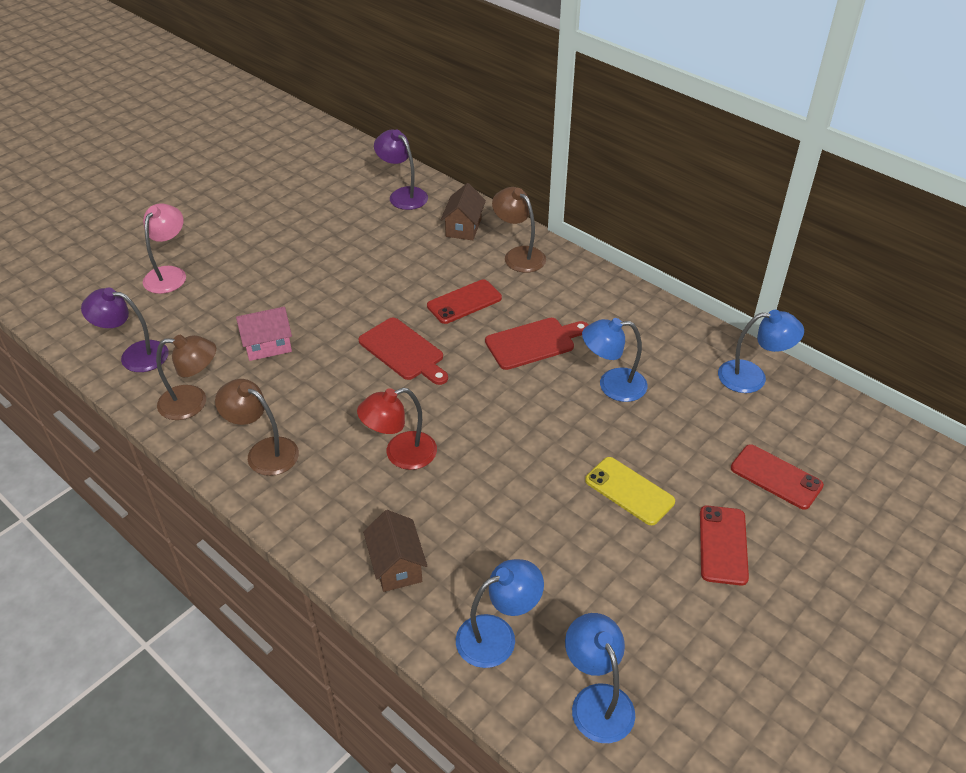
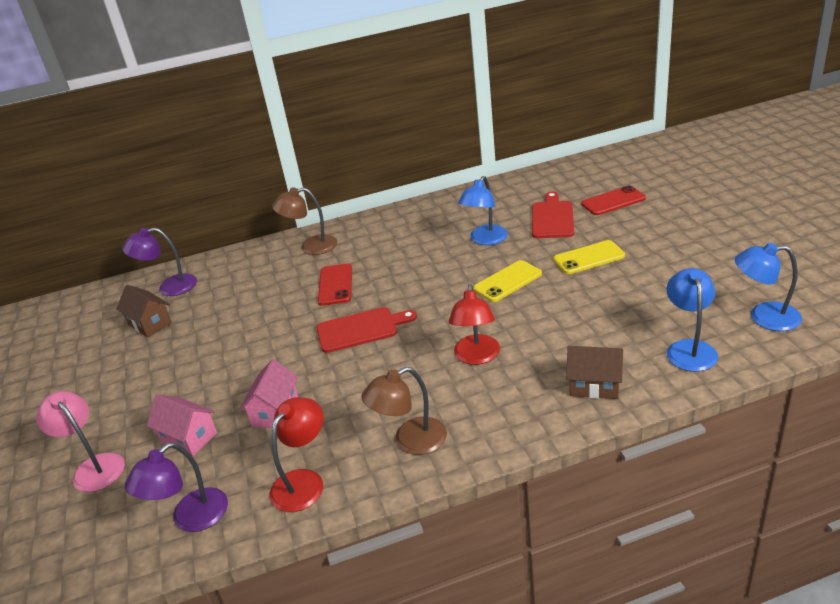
camera: 55 degrees left, 10 degrees down
brown lamp [156,335,216,420] -> red lamp [270,397,324,512]
brown house [441,183,486,240] -> brown house moved to [116,285,172,338]
red cutting board [485,318,588,370] -> red cutting board moved to [532,192,574,238]
red phone [700,505,749,586] -> none
blue lamp [718,310,804,393] -> none
none -> pink house [147,394,217,456]
none -> yellow phone [473,260,542,302]

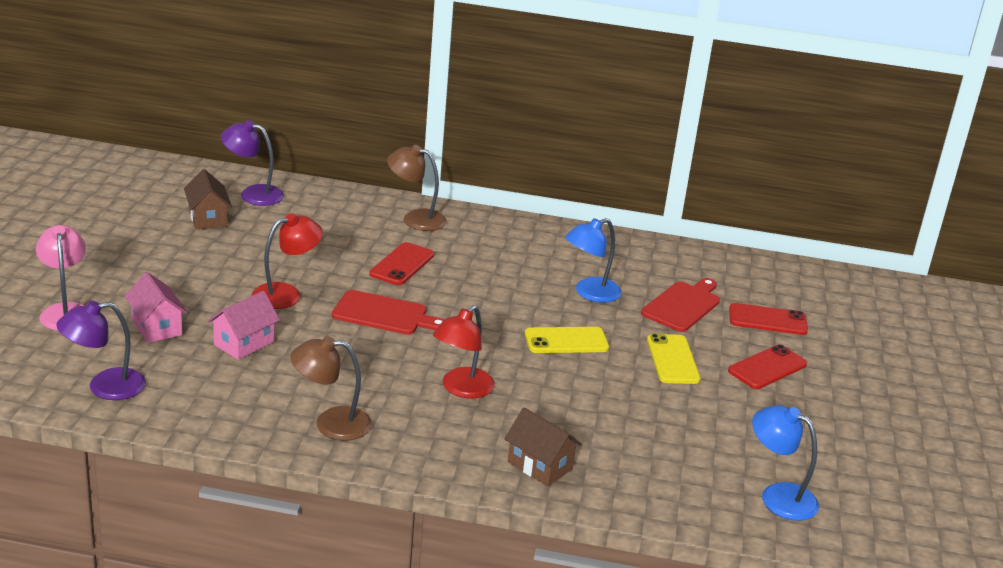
camera: 20 degrees right, 5 degrees down
red lamp [270,397,324,512] -> red lamp moved to [252,213,323,309]
yellow phone [553,240,625,274] -> yellow phone turned 75 degrees clockwise [647,334,700,384]
blue lamp [667,268,718,372] -> none
none -> red phone [728,345,807,389]

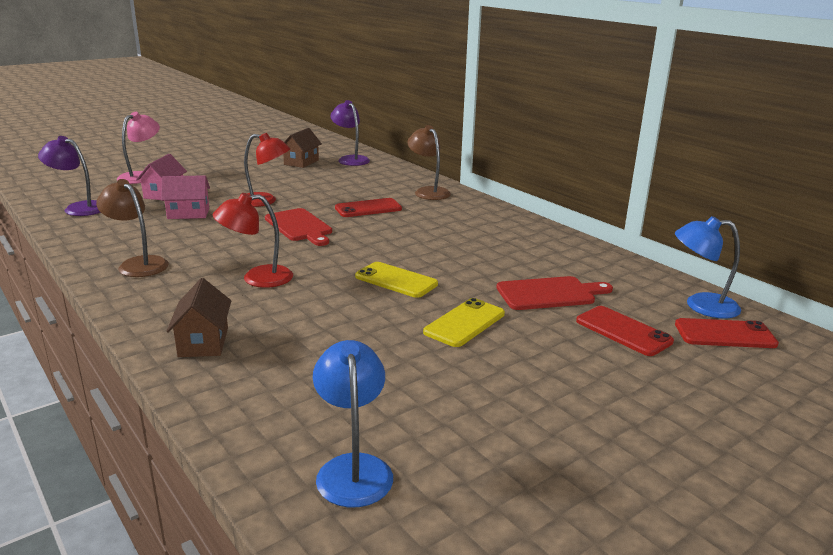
camera: 45 degrees right, 5 degrees down
blue lamp [565,218,622,303] -> blue lamp moved to [675,216,741,319]
red phone [728,345,807,389] -> red phone moved to [675,318,779,348]

